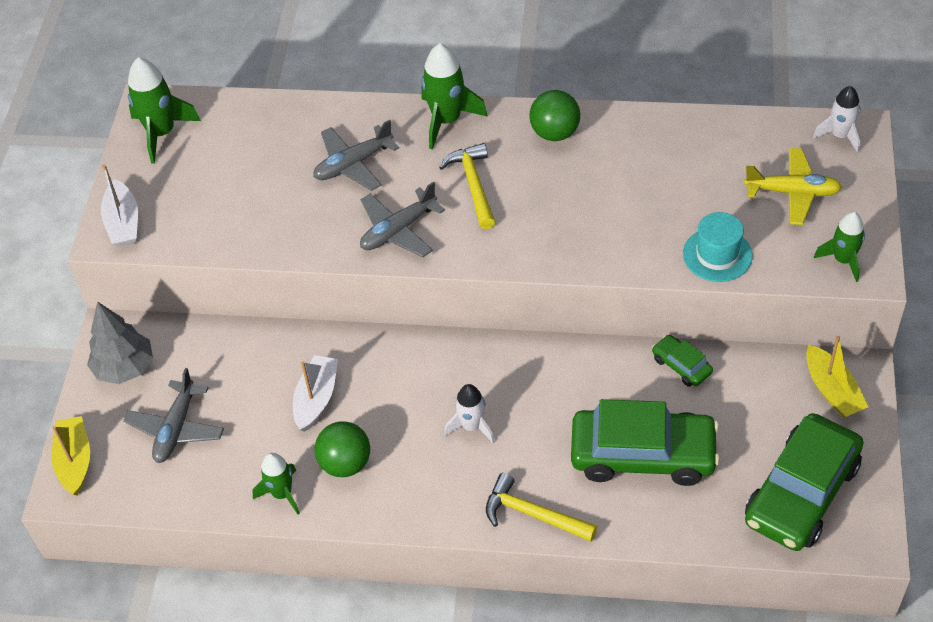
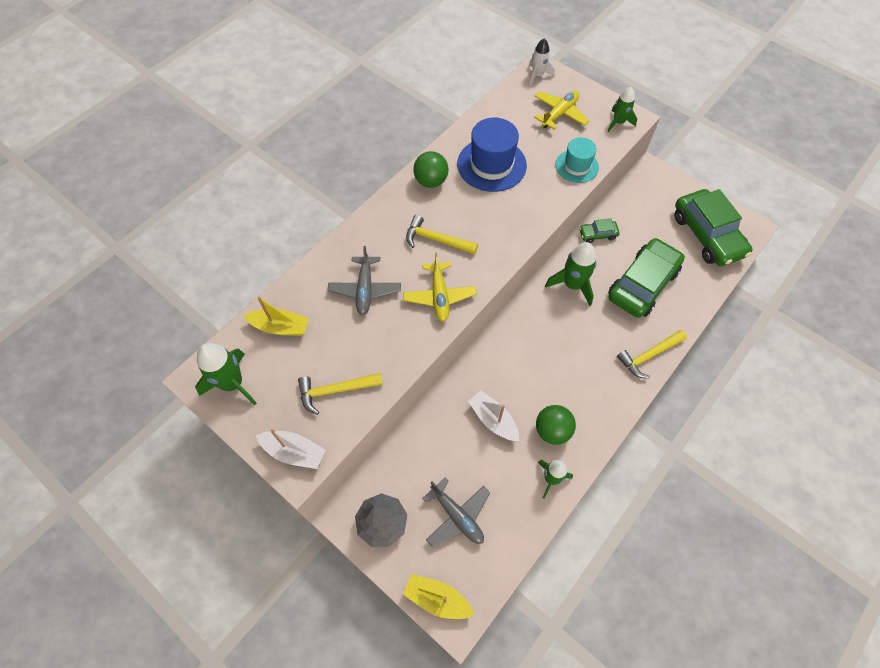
camera: 60 degrees left, 10 degrees up
grey plane [360,182,445,257] -> yellow plane [403,252,477,322]
green rocket [422,43,488,150] -> green rocket moved to [545,242,596,306]
white rocket [444,384,495,443] -> none
yellow boat [806,336,869,417] -> yellow boat moved to [244,297,309,336]
none -> yellow hammer [298,373,383,415]
none -> blue hat [457,118,527,192]

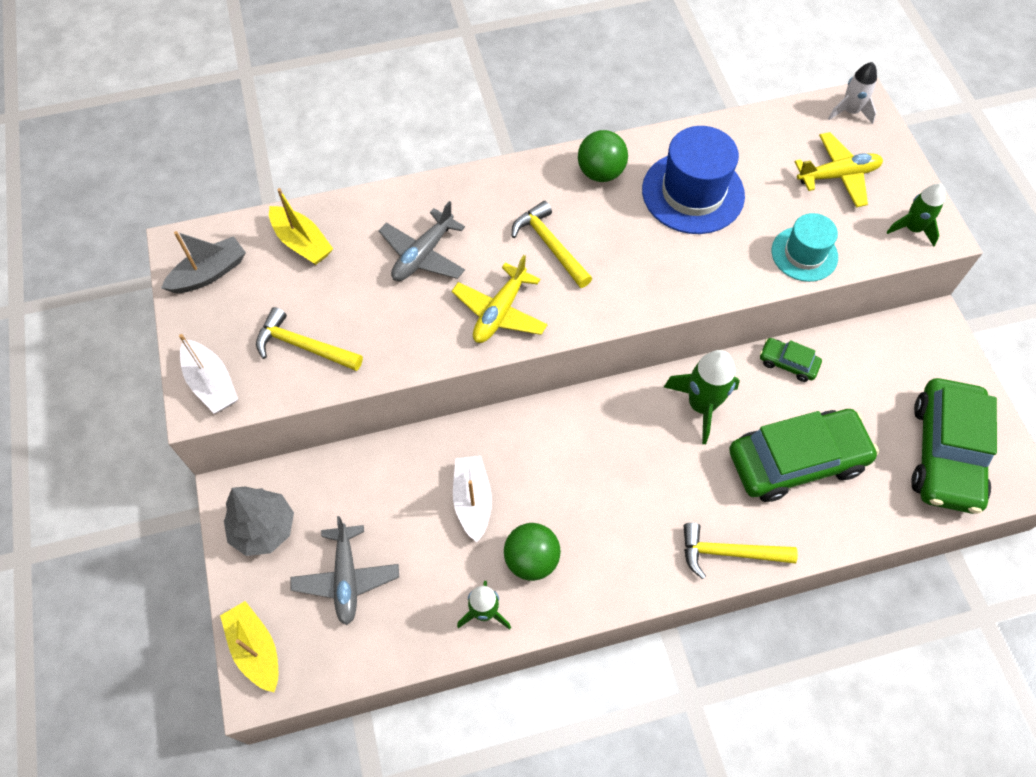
camera: 35 degrees right, 0 degrees up
green rocket [195,343,257,405] -> grey boat [161,231,246,293]

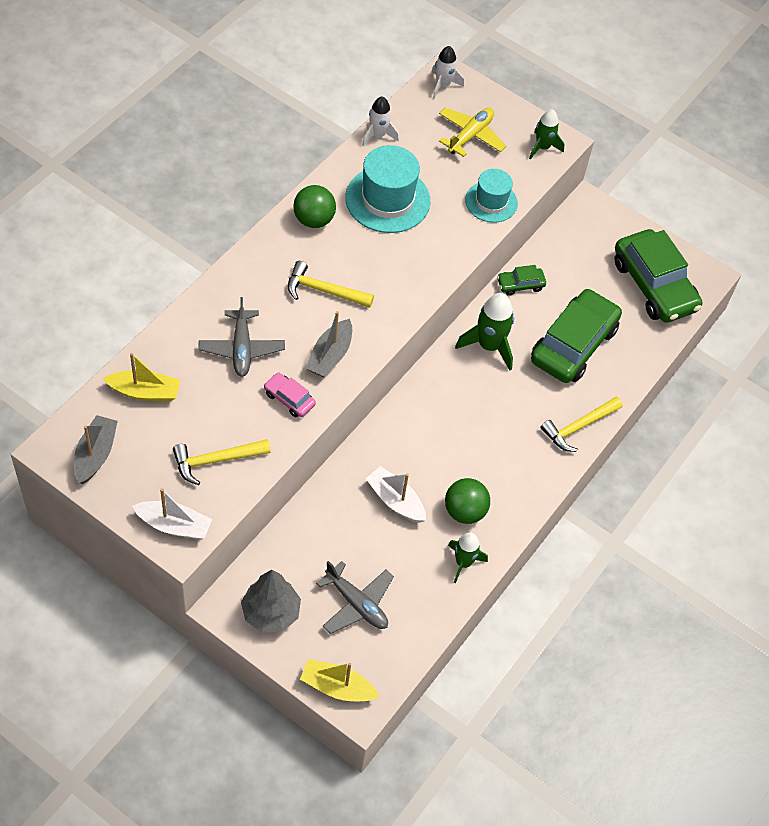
camera: 45 degrees left, 5 degrees down
yellow plane [452,255,548,343] -> grey boat [306,311,352,378]
blue hat [642,126,745,234] -> turquoise hat [345,145,430,233]
none -> pink car [264,373,316,417]
none -> white rocket [362,96,399,146]

